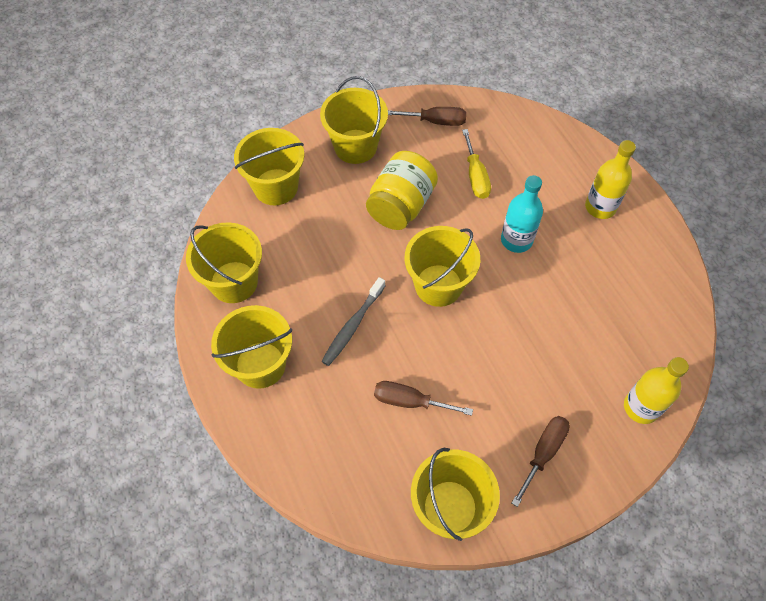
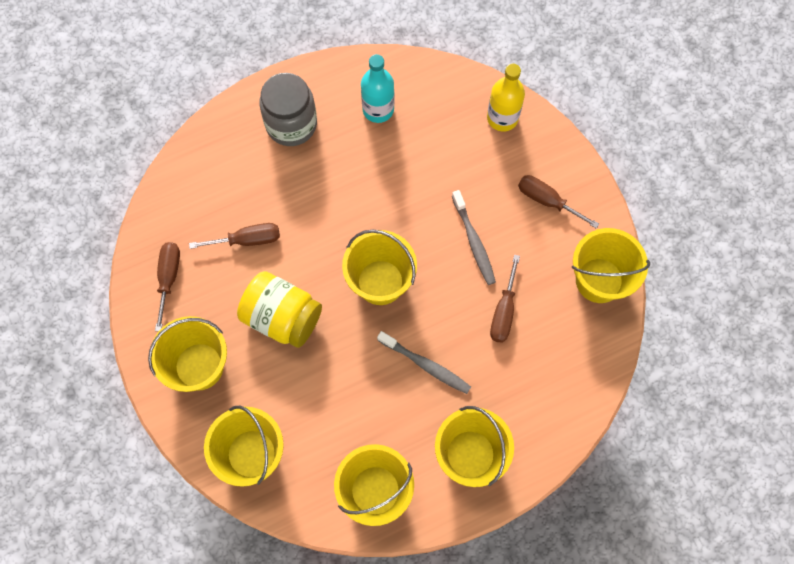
camera: 90 degrees left, 10 degrees up
yellow screwdriver [462,129,491,199] -> brown screwdriver [189,223,280,249]
turquoise bottle [501,175,543,253] -> turquoise bottle moved to [361,54,394,123]
yellow bottle [585,140,636,219] -> grey jar [259,73,317,146]
none -> grey toothbrush [452,190,496,285]

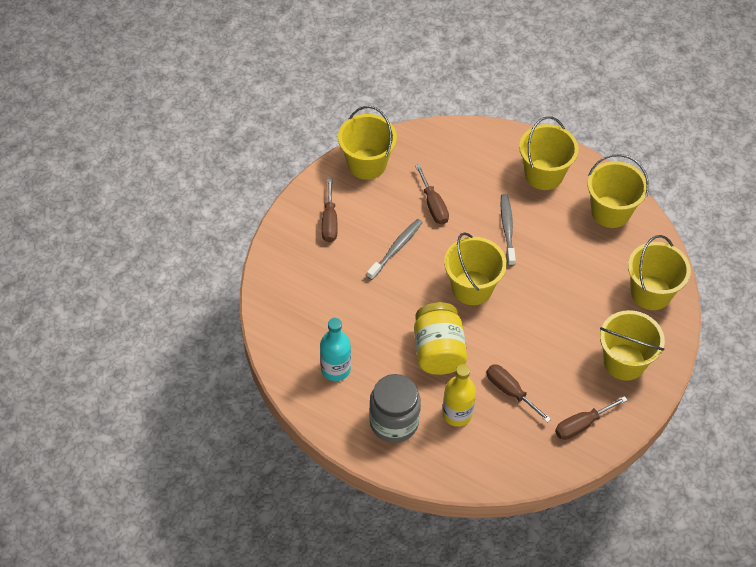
camera: 125 degrees left, 15 degrees down
yellow jar [237,271,322,348] -> yellow jar moved to [414,302,467,375]
yellow bottle [487,64,525,132] -> yellow bottle moved to [442,364,476,427]
brown screwdriver [490,254,520,343] -> brown screwdriver turned 90 degrees clockwise [415,164,449,225]

